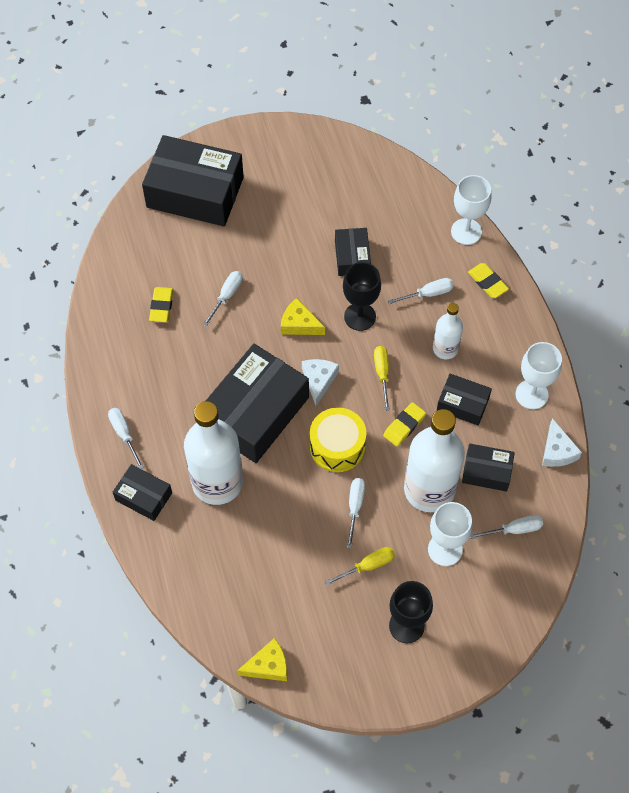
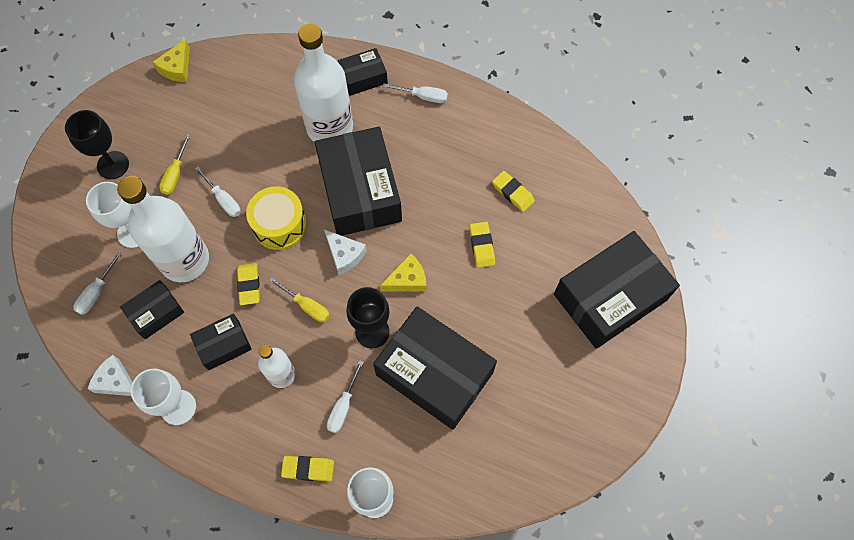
camera: 130 degrees right, 5 degrees up
white screwdriver [203,271,243,327] -> yellow eraser [469,222,495,268]
black box [335,228,371,276] -> black box [373,306,497,430], size x2.01

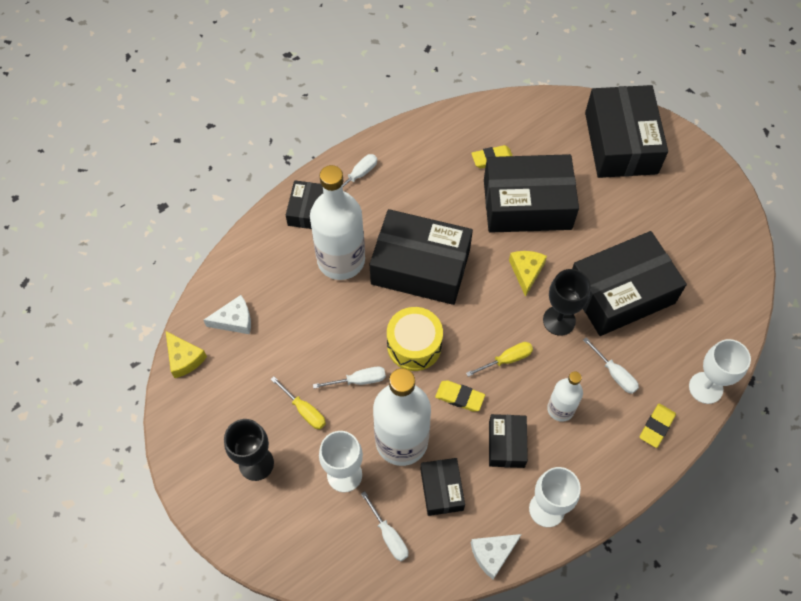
camera: 60 degrees left, 5 degrees down
white cheese [324,229,367,275] -> white cheese moved to [204,295,251,334]
yellow eraser [469,222,495,268] -> black box [484,154,579,233]

